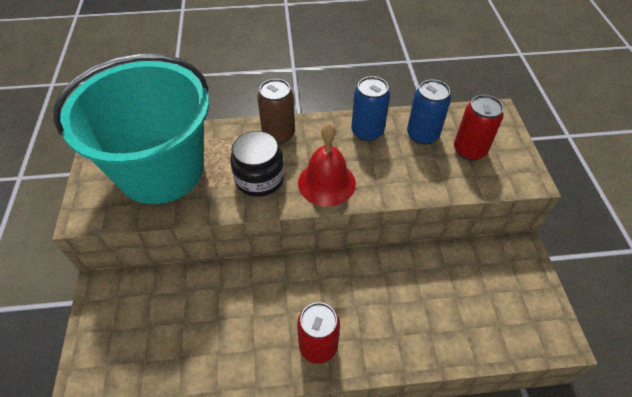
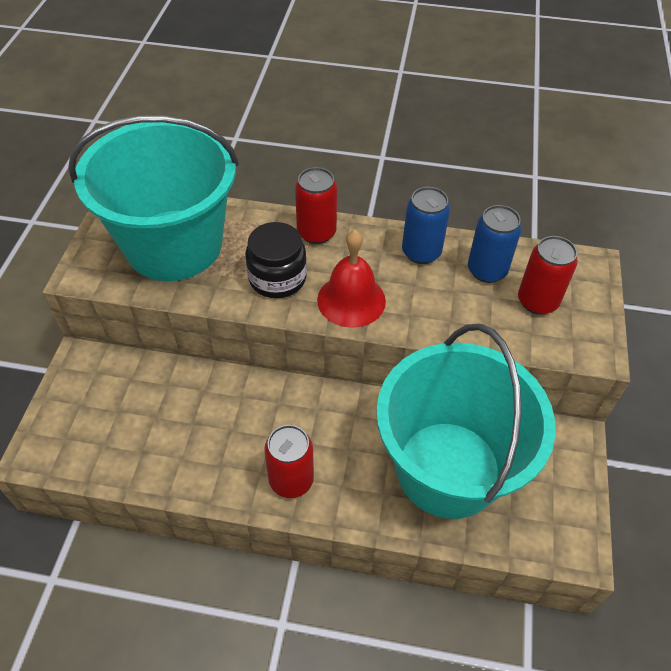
camera: 15 degrees right, 0 degrees up
brown can [257,79,295,144] -> red can [295,167,337,244]
none -> turquoise bucket [376,324,556,519]

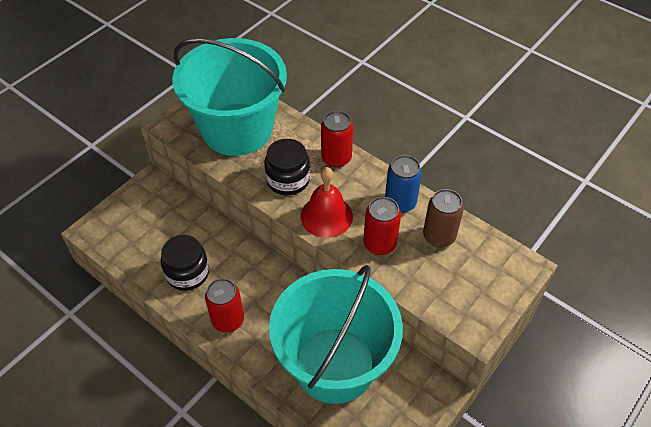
camera: 30 degrees right, 0 degrees up
blue can [468,205,522,283] -> brown can [423,189,464,247]
red can [518,236,578,315] -> red can moved to [363,197,401,255]
none -> black jar [161,235,209,291]

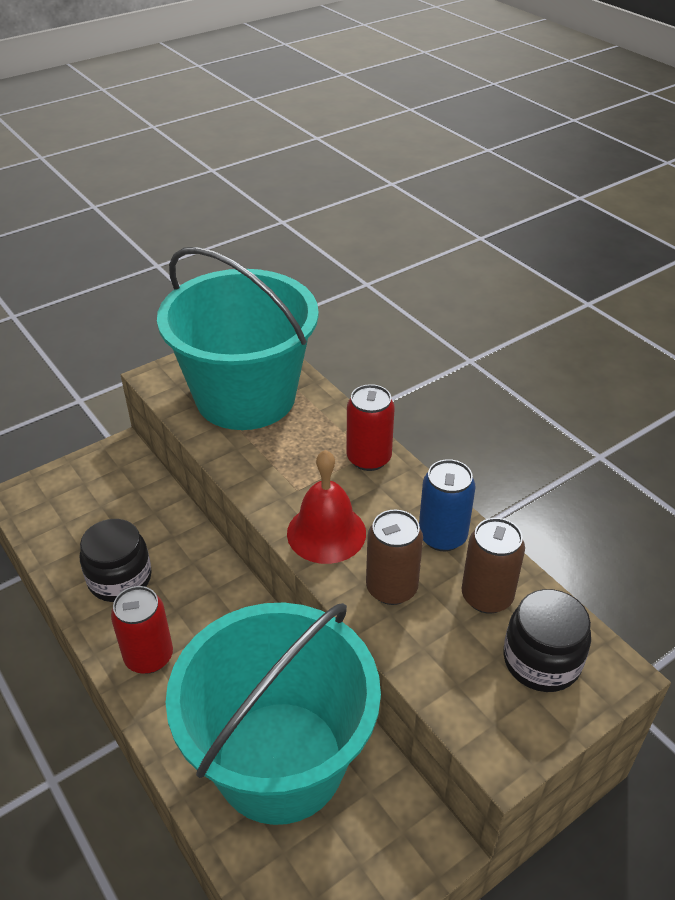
camera: 15 degrees right, 10 degrees down
black jar [264,139,310,195] -> black jar moved to [503,589,591,692]
red can [363,197,401,255] -> brown can [366,510,423,605]

